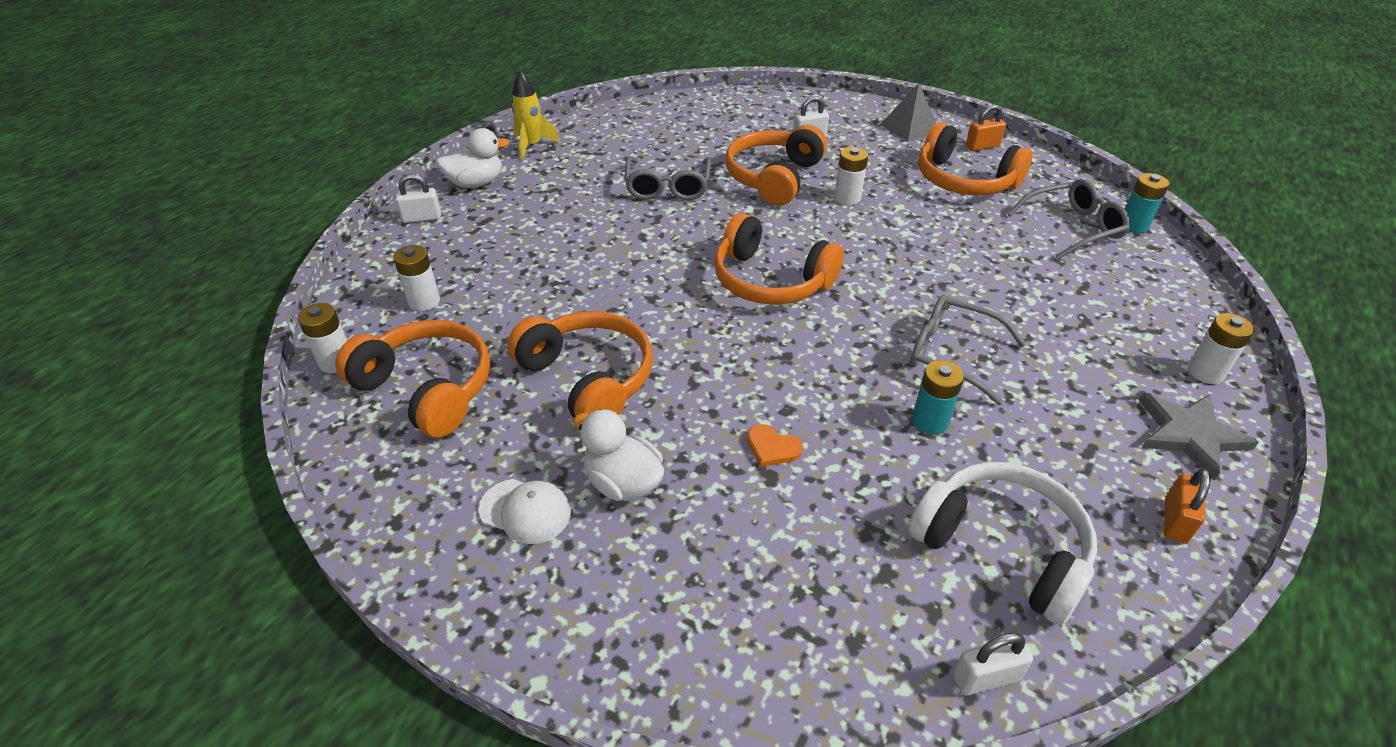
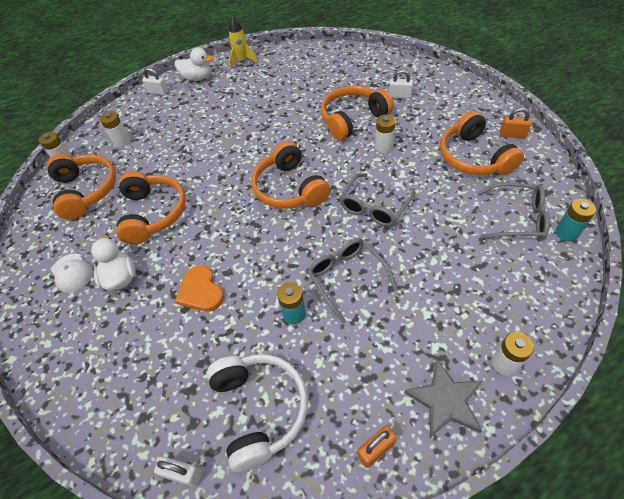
camera: 35 degrees right, 10 degrees up
grey glasses [625,156,711,200] -> grey glasses moved to [340,173,416,227]
orange heart [747,424,803,467] -> orange heart [175,265,224,312], size x1.60
grey pyramid [881,83,936,142] -> none

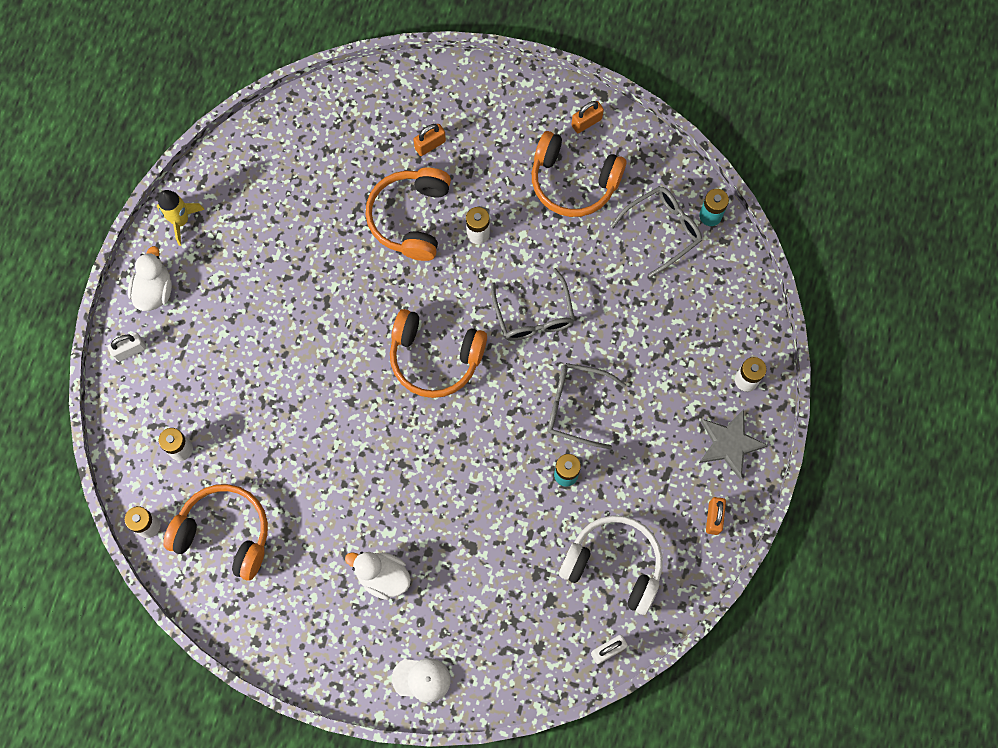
camera: 50 degrees left, 20 degrees up
white cap [52,253,93,293] -> white cap moved to [392,658,451,702]
orange headphones [116,171,186,244] -> none
white duck [175,47,214,81] -> white duck turned 45 degrees counterclockwise [128,246,172,311]
orange heart [175,265,224,312] -> none
white padlock [389,70,413,99] -> orange padlock [413,124,446,156]

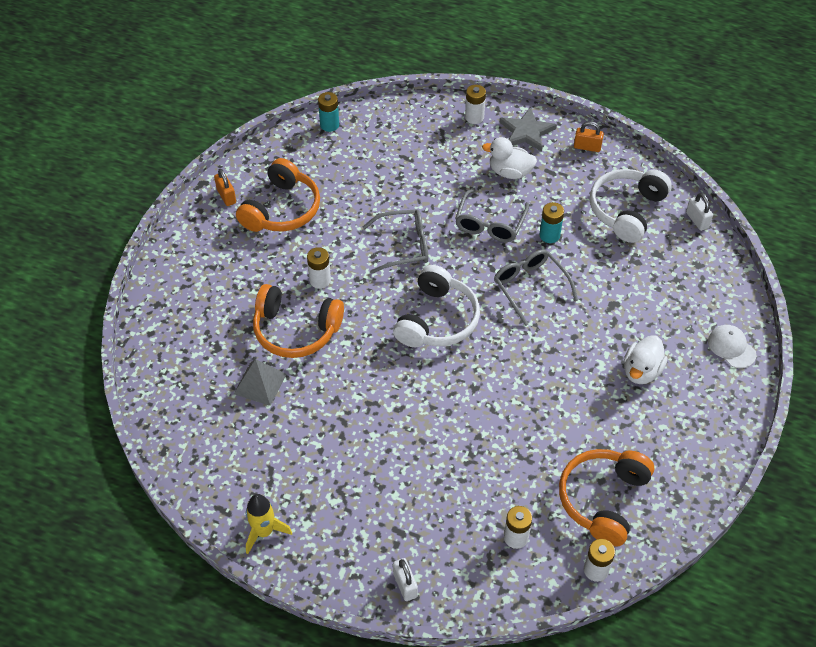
camera: 85 degrees left, 20 degrees down
white duck [128,246,172,311] -> white duck moved to [482,137,537,179]
orange headphones [390,309,487,398] -> white headphones [393,265,480,347]
white cap [392,658,451,702] -> white cap turned 45 degrees counterclockwise [708,325,756,368]
orange padlock [413,124,446,156] -> none
grey glasses [610,186,702,278] -> grey glasses moved to [494,249,578,326]
none -> grey pyramid [234,359,286,406]

